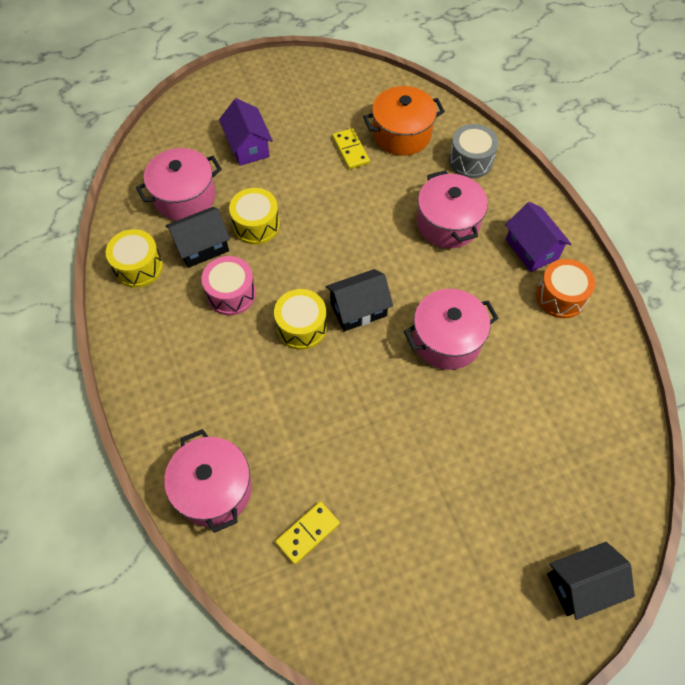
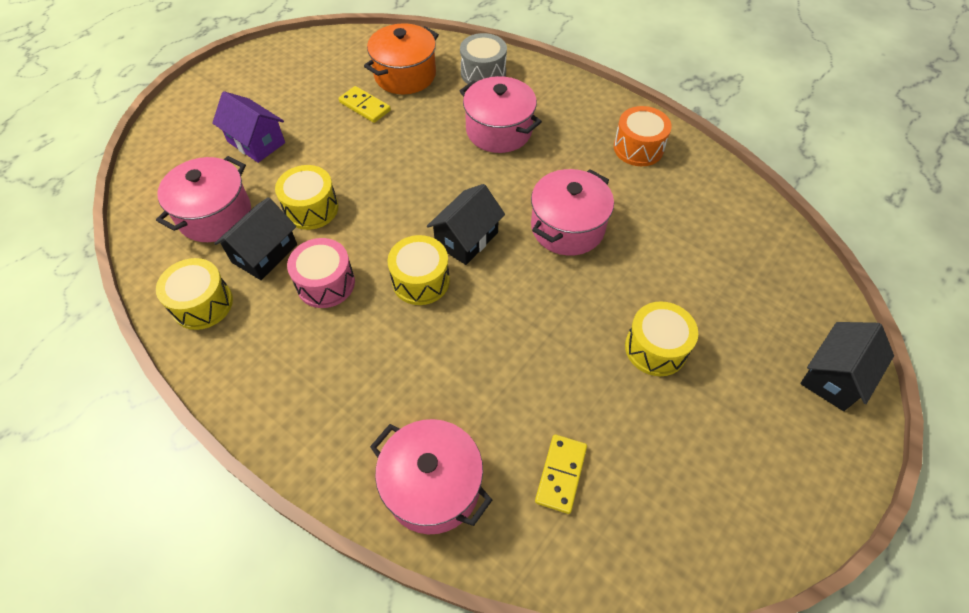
camera: 30 degrees left, 5 degrees down
purple house [505,202,572,272] -> none
none -> yellow drum [625,301,698,376]

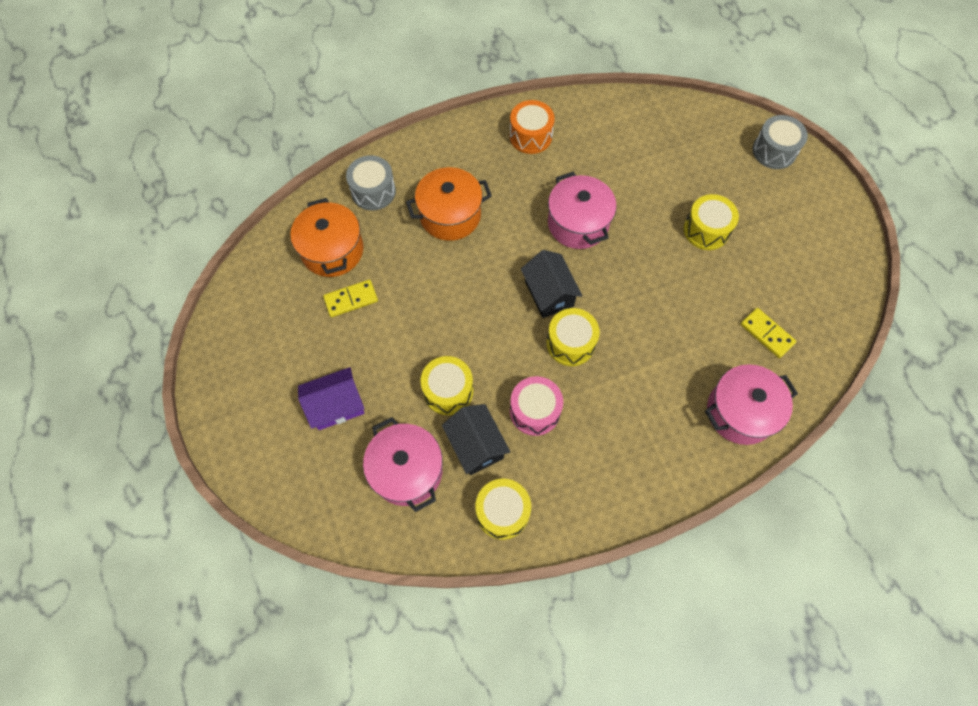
camera: 60 degrees left, 10 degrees up
pink pot [460,76,542,153] -> orange pot [406,167,492,241]
black house [800,322,894,411] -> grey drum [752,115,808,169]

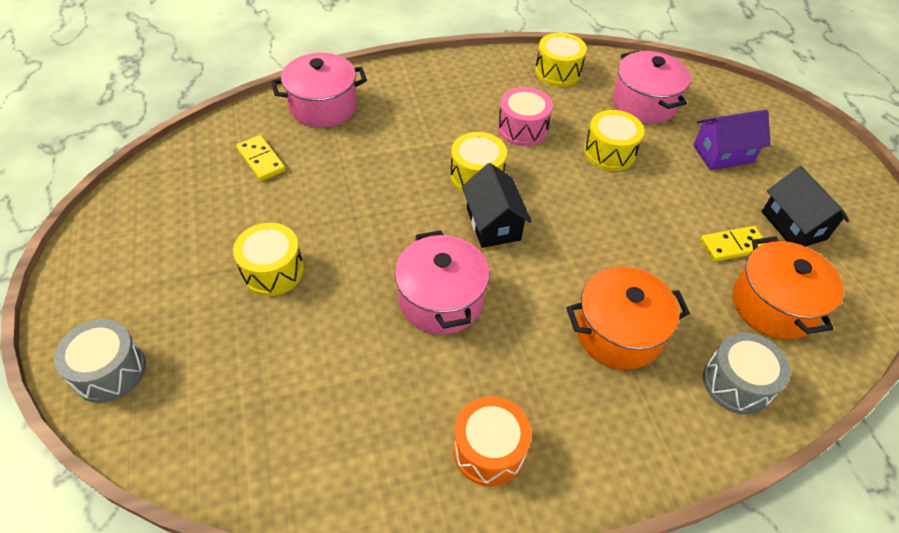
camera: 175 degrees left, 15 degrees down
black house [442,404,511,475] -> black house moved to [762,166,849,247]

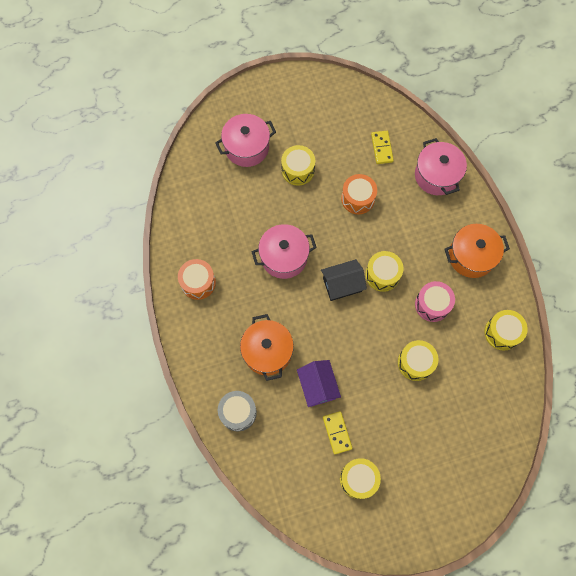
camera: 90 degrees right, 20 degrees up
grey drum [54,319,146,403] -> none
yellow domino [236,135,286,181] -> yellow domino turned 60 degrees counterclockwise [371,131,394,164]
pink pot [612,50,691,124] -> pink pot moved to [215,114,276,167]
purple house [693,110,771,170] -> purple house moved to [297,360,341,407]
orange pot [733,236,844,340] -> orange pot moved to [444,224,510,278]
black house [762,166,849,247] -> yellow drum [340,458,381,499]
none -> orange drum [341,174,377,214]

